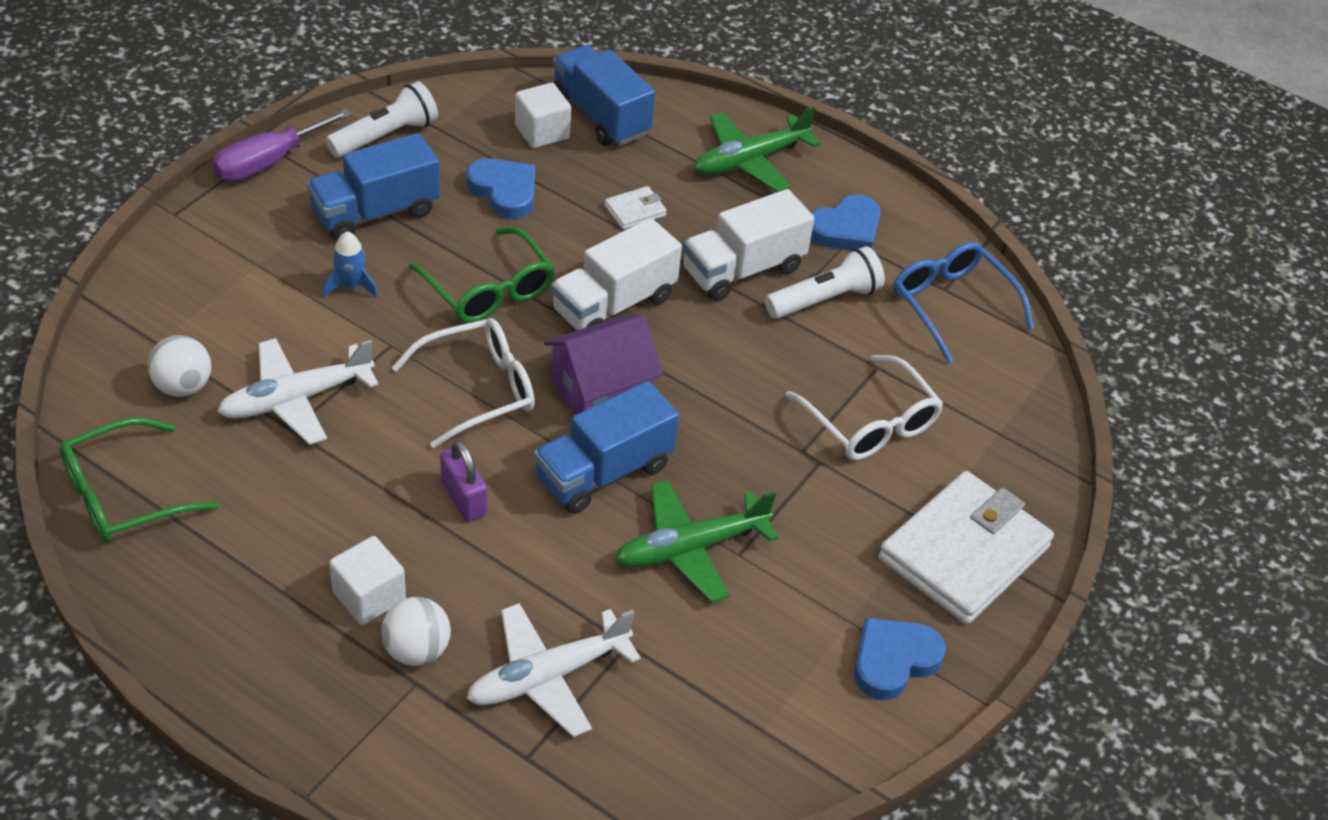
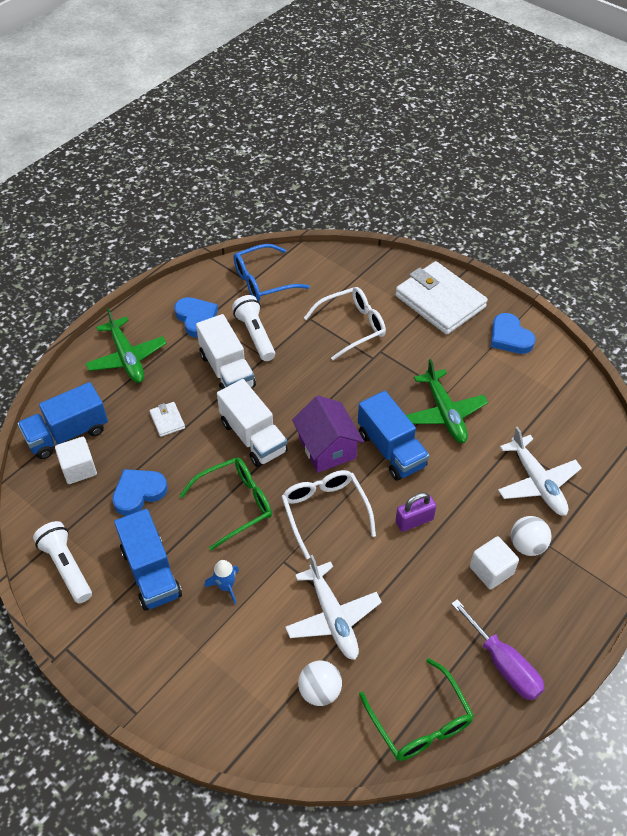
camera: 80 degrees left, 5 degrees up
purple screwdriver [212,108,352,182] -> purple screwdriver moved to [451,599,544,700]

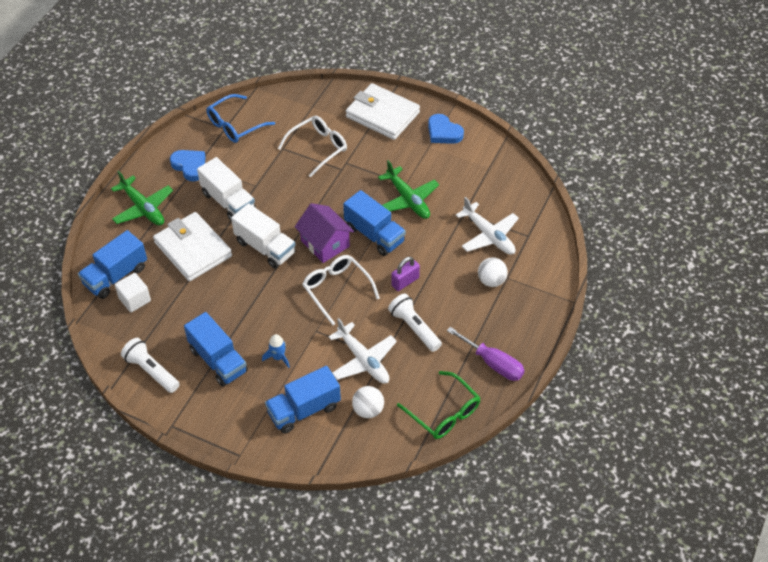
camera: 15 degrees left, 0 degrees up
blue heart [112,469,168,516] -> none
white wallet [149,402,185,437] -> white wallet [153,212,232,281], size x2.42
green glasses [179,458,272,551] -> none
white flashlight [232,295,275,361] -> white flashlight moved to [388,293,442,352]
white cube [470,536,519,590] -> none
none -> blue truck [265,366,341,434]

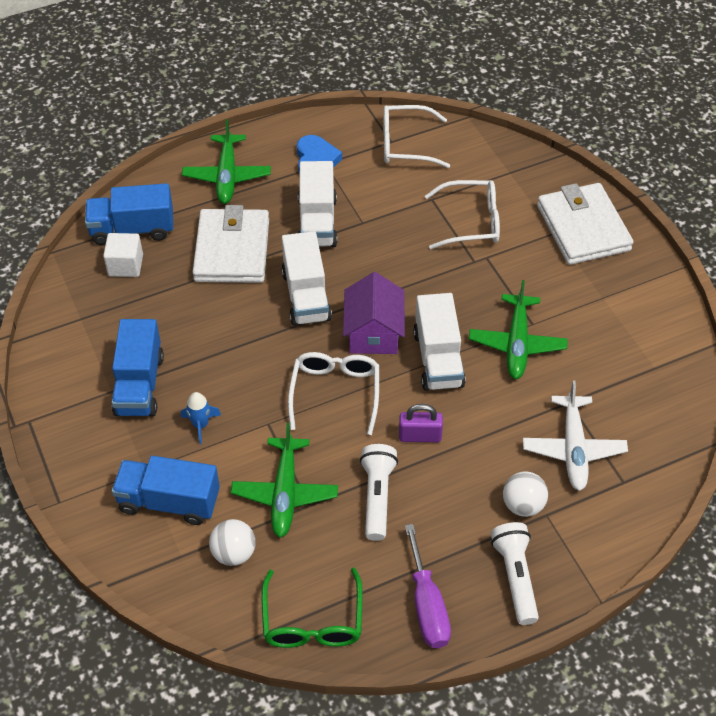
camera: 40 degrees right, 0 degrees up
white flashlight [121,338,180,393] -> white flashlight moved to [491,522,539,625]
blue glasses [206,94,275,143] -> white glasses [383,105,450,168]
white plane [328,318,397,384] -> green plane [231,423,338,538]
blue truck [343,190,406,256] -> white truck [413,293,466,391]
blue heart [428,114,464,144] -> none

